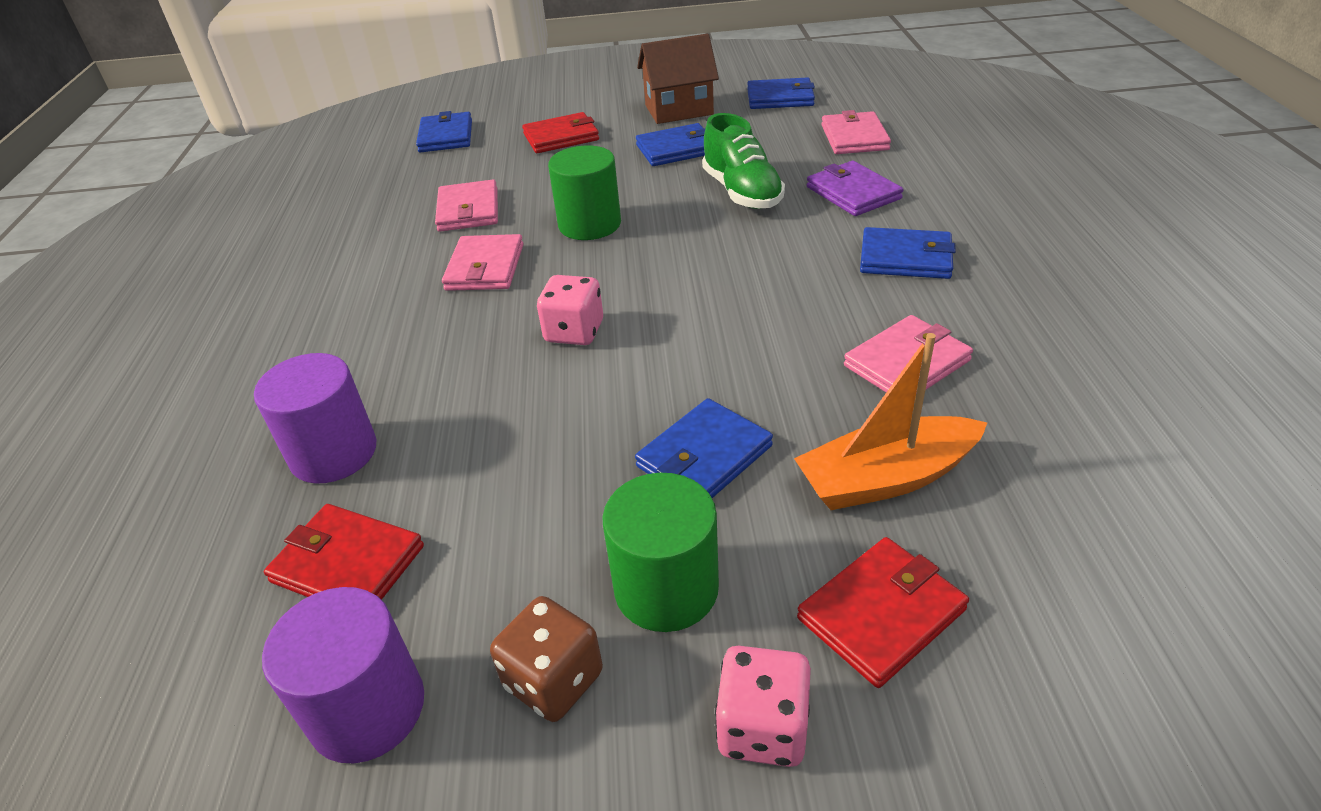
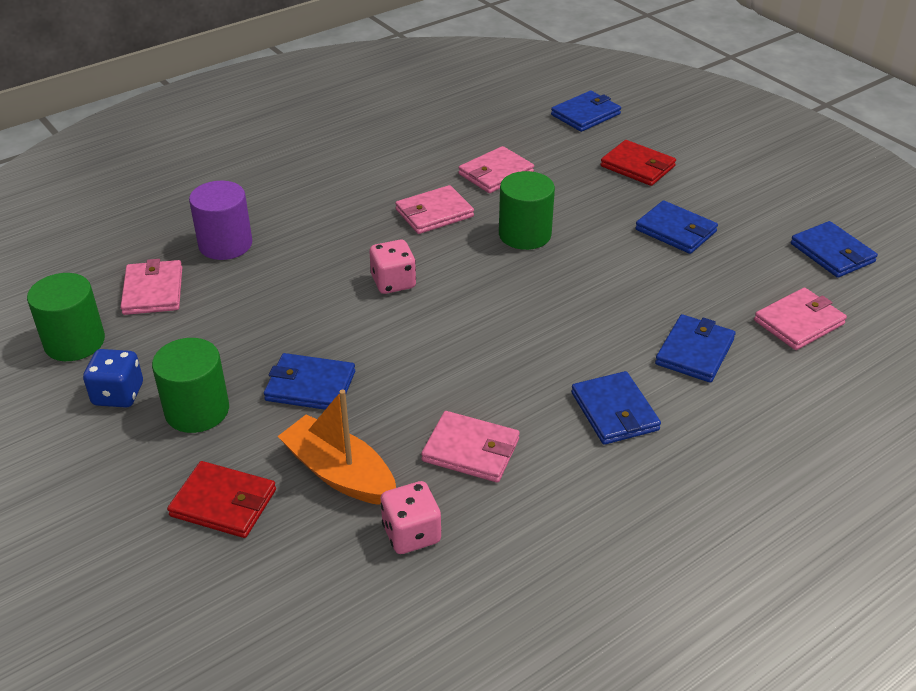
camera: 55 degrees right, 0 degrees up
purple cylinder [262,587,424,764] -> green cylinder [27,273,105,361]
red wallet [264,504,424,600] -> pink wallet [121,259,182,315]
brown dice [490,596,603,722] -> blue dice [83,349,143,408]
brown house [637,34,719,124] -> none
green shoe [702,113,785,209] -> none
pink dice [715,646,811,767] -> pink dice moved to [380,481,441,554]
purple wallet [807,161,903,216] -> blue wallet [655,314,735,383]

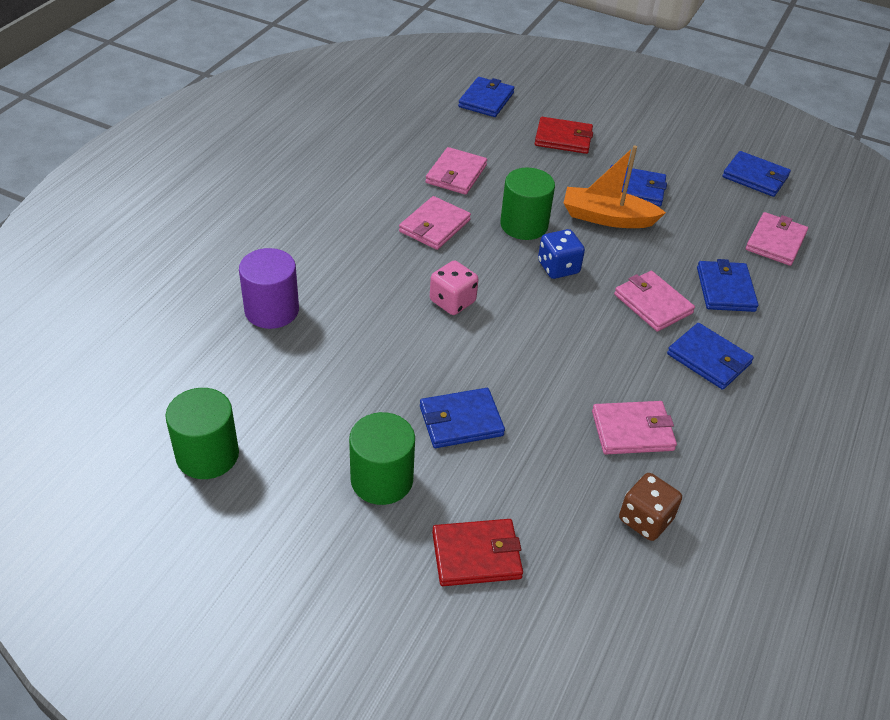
camera: 30 degrees left, 5 degrees up
blue dice [83,349,143,408] -> blue dice moved to [538,229,585,279]
pink wallet [121,259,182,315] -> pink wallet moved to [614,271,695,331]
orange boat [278,389,396,505] -> orange boat moved to [564,146,666,228]
pink dice [380,481,441,554] -> brown dice [619,473,682,541]

